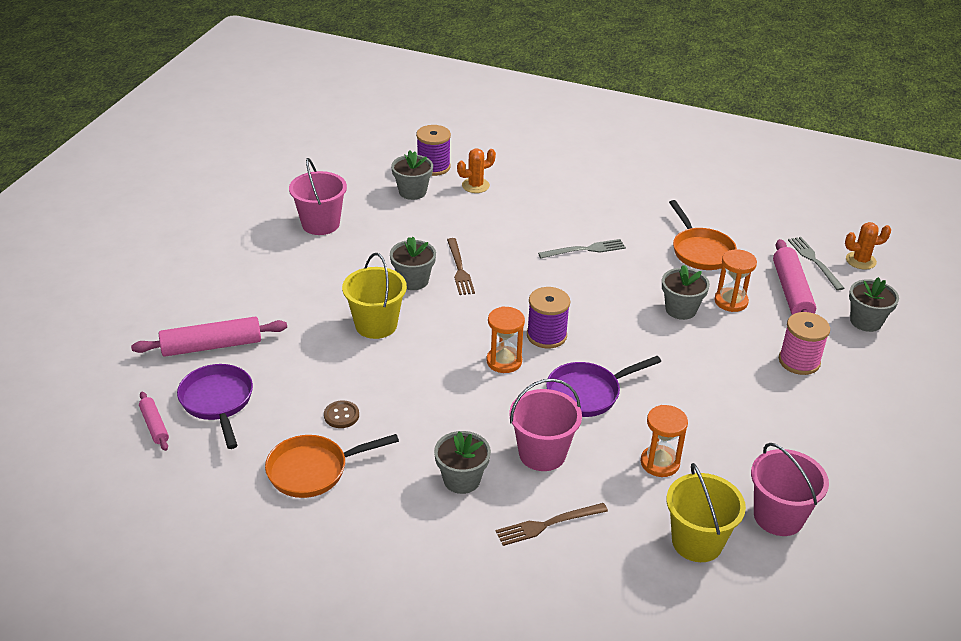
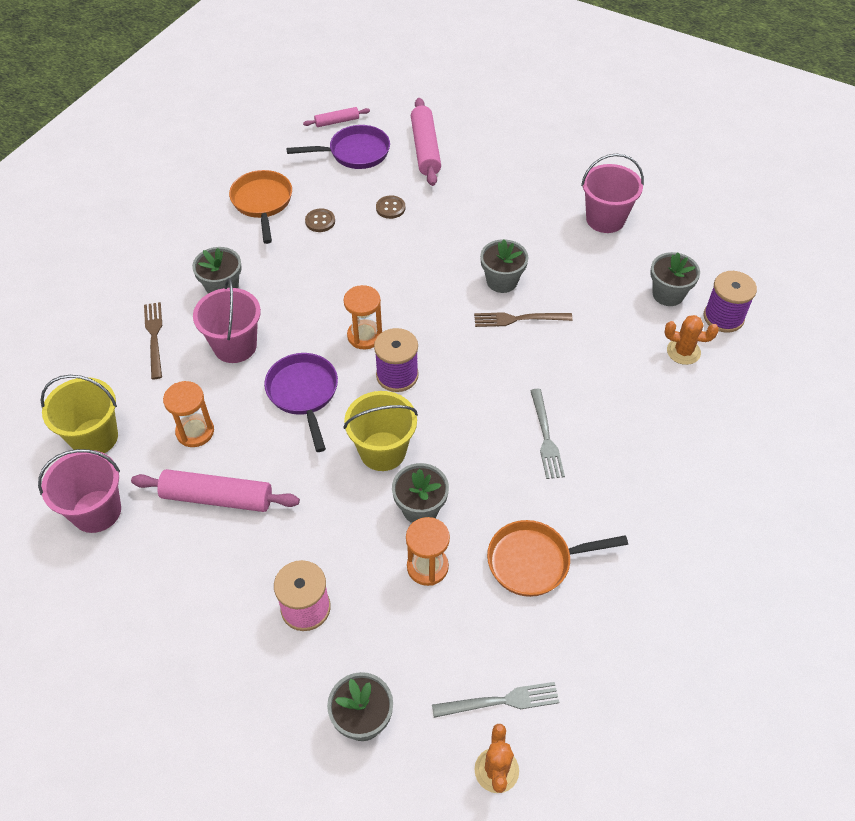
camera: 100 degrees right, 15 degrees up
yellow bucket [342,253,407,339] -> yellow bucket moved to [344,391,418,471]
orange cactus [457,149,496,193] -> orange cactus turned 60 degrees counterclockwise [664,315,719,365]
pink rolling pin [773,239,816,315] -> pink rolling pin moved to [131,469,300,512]
none -> brown button [376,195,406,219]

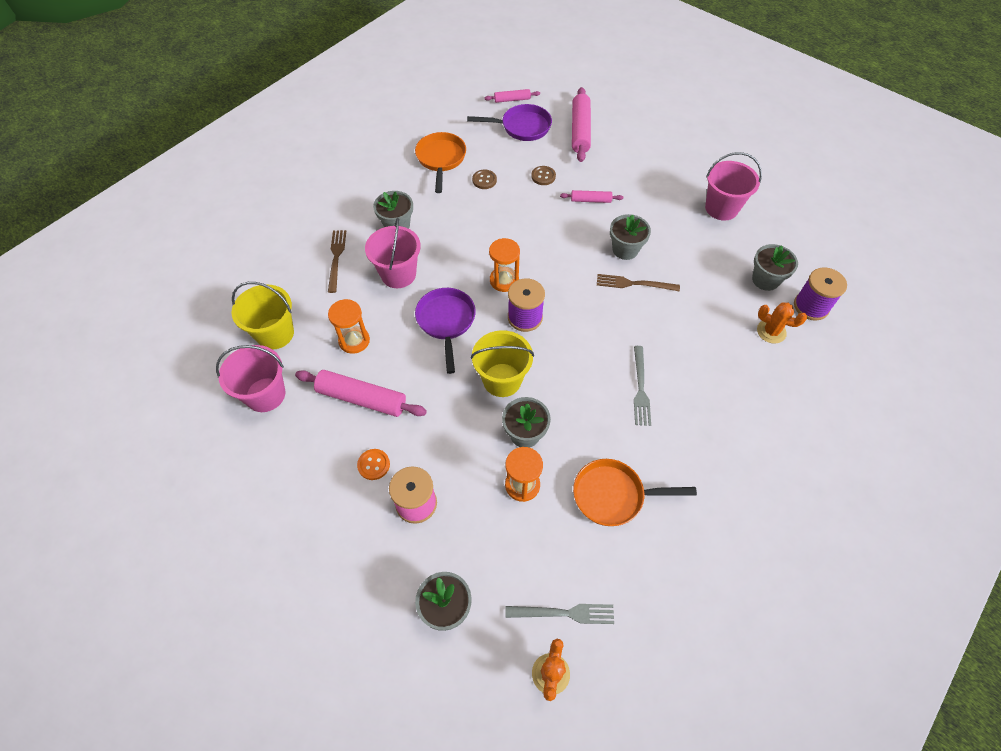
camera: 10 degrees right, 5 degrees up
none -> orange button [357,449,390,480]
none -> pink rolling pin [560,190,623,203]

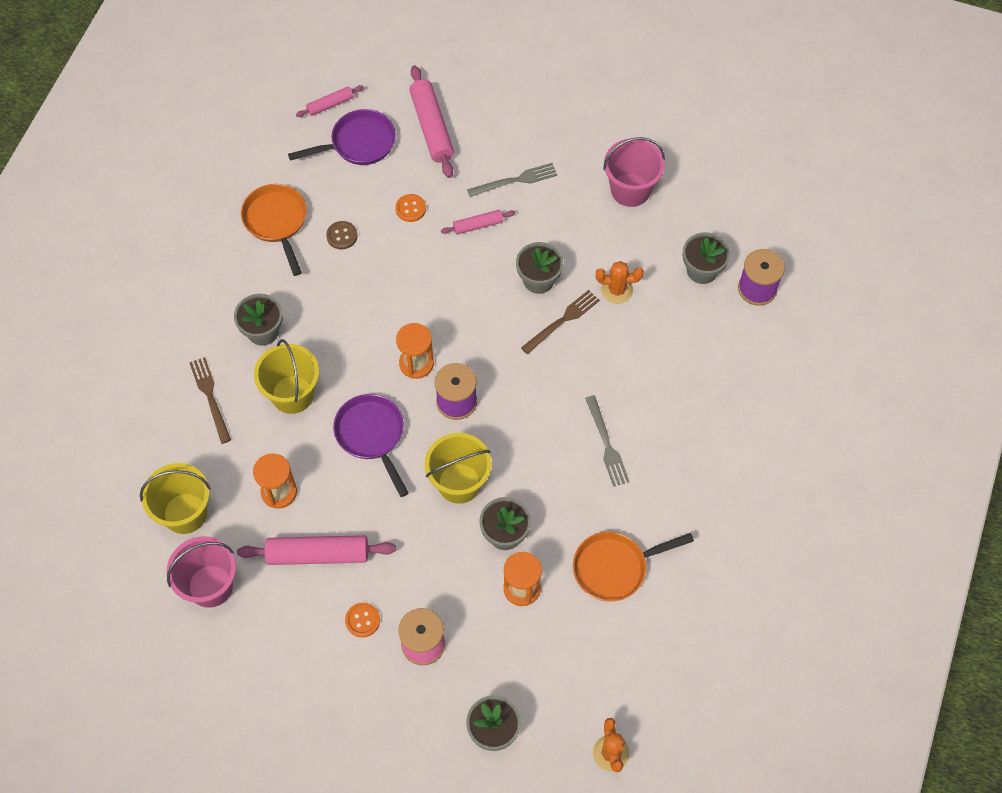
camera: 20 degrees left, 5 degrees up
pink bucket [365,218,421,288] -> yellow bucket [254,339,319,414]
grey fork [505,604,614,624] -> grey fork moved to [467,163,557,197]
brown button [531,166,556,185] -> orange button [395,194,426,222]
brown fork [597,274,680,292] -> brown fork turned 150 degrees clockwise [521,290,600,354]
orange cactus [757,302,807,344] -> orange cactus moved to [596,261,644,304]

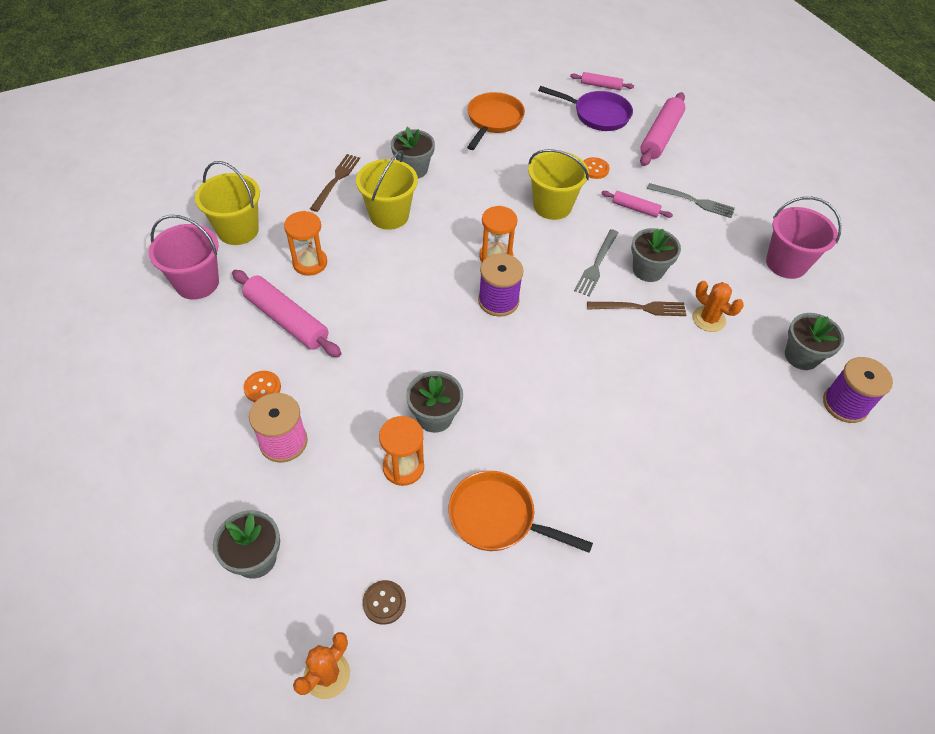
camera: 40 degrees right, 10 degrees down
brown button [326,221,358,250] -> brown button moved to [363,580,406,625]
purple pan [333,394,408,497] -> none
yellow bucket [425,433,492,504] -> yellow bucket moved to [528,149,589,220]
grey fork [585,395,630,487] -> grey fork moved to [574,229,619,297]

